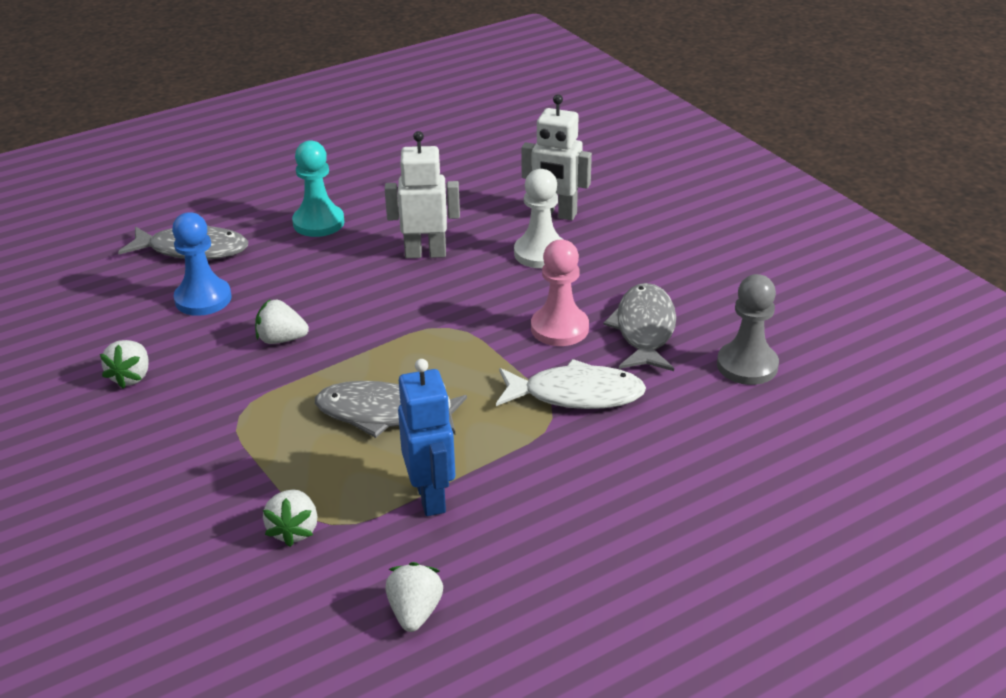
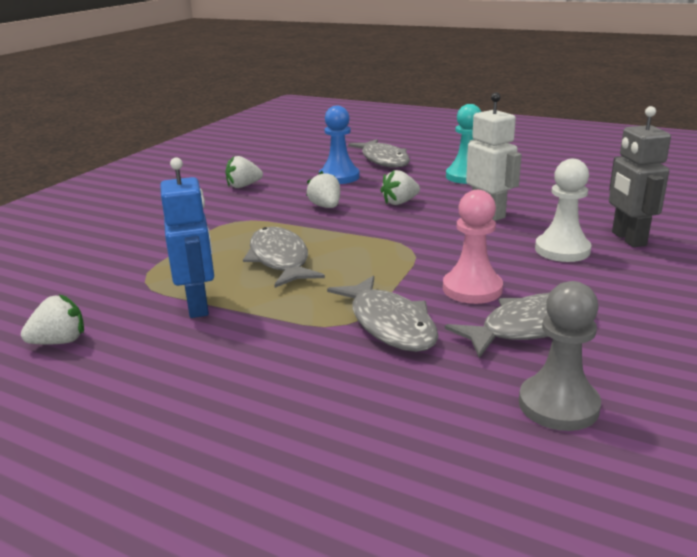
camera: 60 degrees right, 10 degrees down
white strawberry [263,490,318,547] -> white strawberry moved to [380,170,420,205]
blue robot [398,359,455,516] -> blue robot turned 60 degrees counterclockwise [160,157,214,318]
white fish [496,359,646,409] -> grey fish [327,276,439,352]
white robot [521,94,592,220] -> grey robot [609,106,671,247]

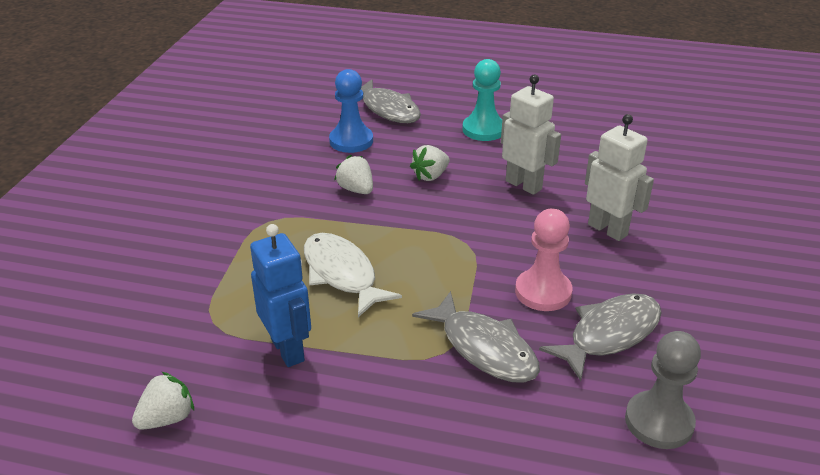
camera: 15 degrees left, 10 degrees up
white strawberry [225,156,263,188] -> none
grey fish [243,227,325,288] -> white fish [304,233,402,317]
white pawn [535,159,592,262] -> white robot [585,114,654,241]
grey robot [609,106,671,247] -> none

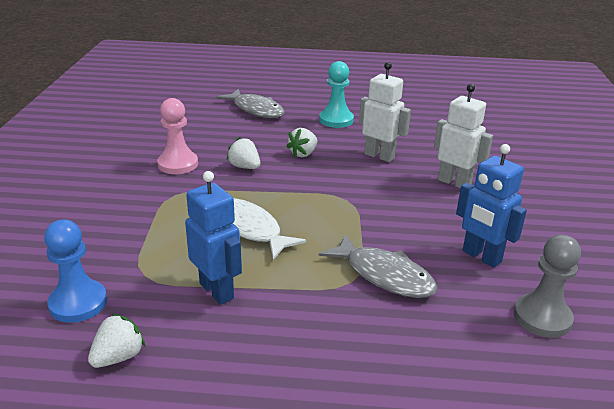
camera: 10 degrees left, 5 degrees down
blue pawn [329,69,373,153] -> blue pawn moved to [44,219,107,323]
pink pawn [515,209,572,311] -> pink pawn moved to [157,98,198,174]
grey fish [539,293,662,381] -> blue robot [456,144,527,268]

